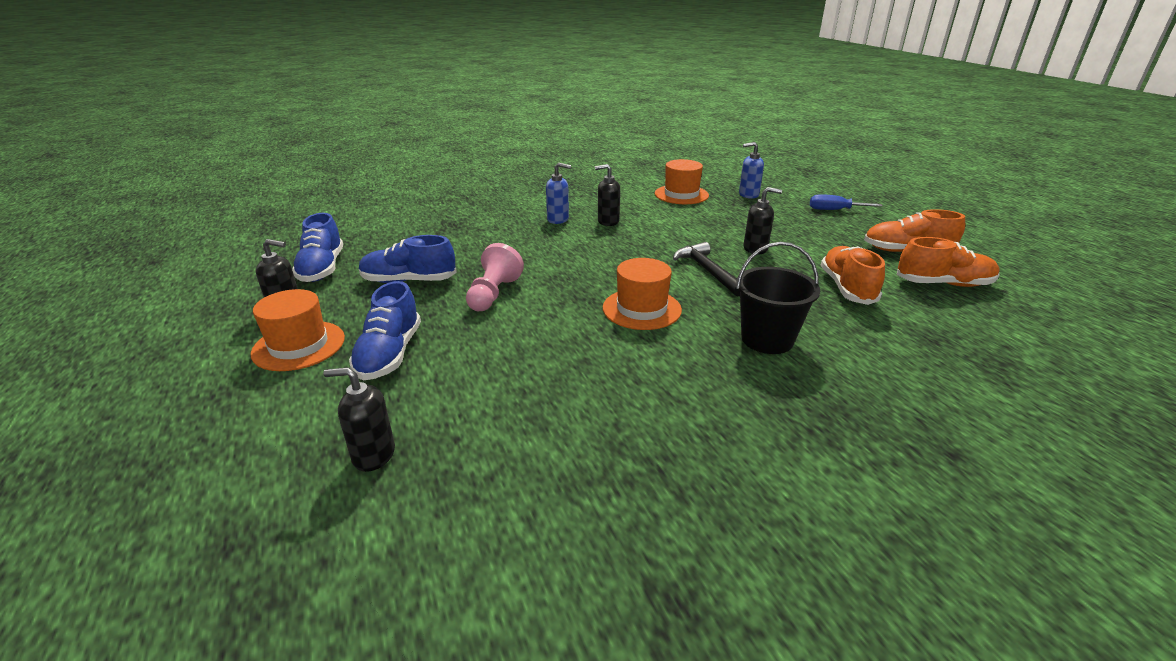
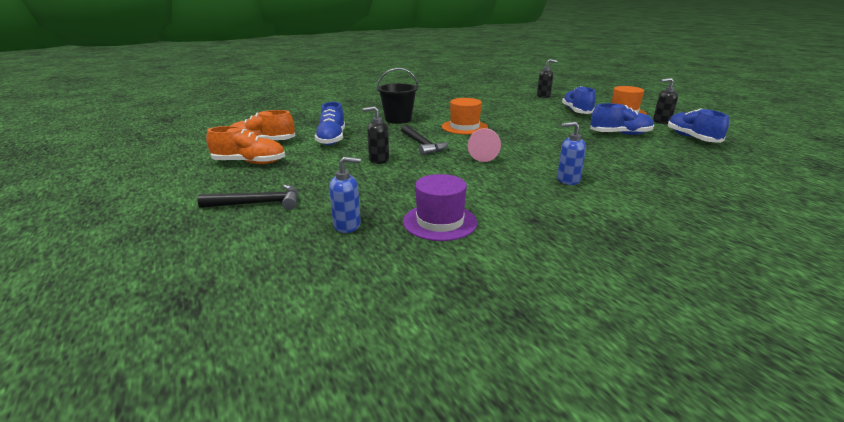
camera: 175 degrees right, 5 degrees down
pink pawn [466,243,524,311] -> pink pawn moved to [468,128,501,162]
black soap dispenser [595,164,620,226] -> none
orange hat [655,159,709,204] -> purple hat [403,174,477,241]
blue screwdriver [810,194,882,210] -> black hammer [197,185,298,210]
orange shoe [821,246,885,305] -> blue shoe [315,102,345,145]

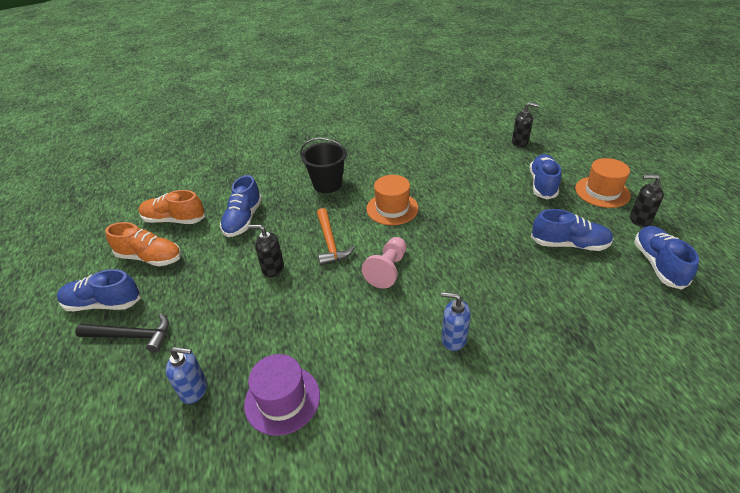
camera: 15 degrees right, 15 degrees up
black hammer [401,125,448,155] -> orange hammer [317,208,354,266]
none -> blue shoe [57,269,141,311]

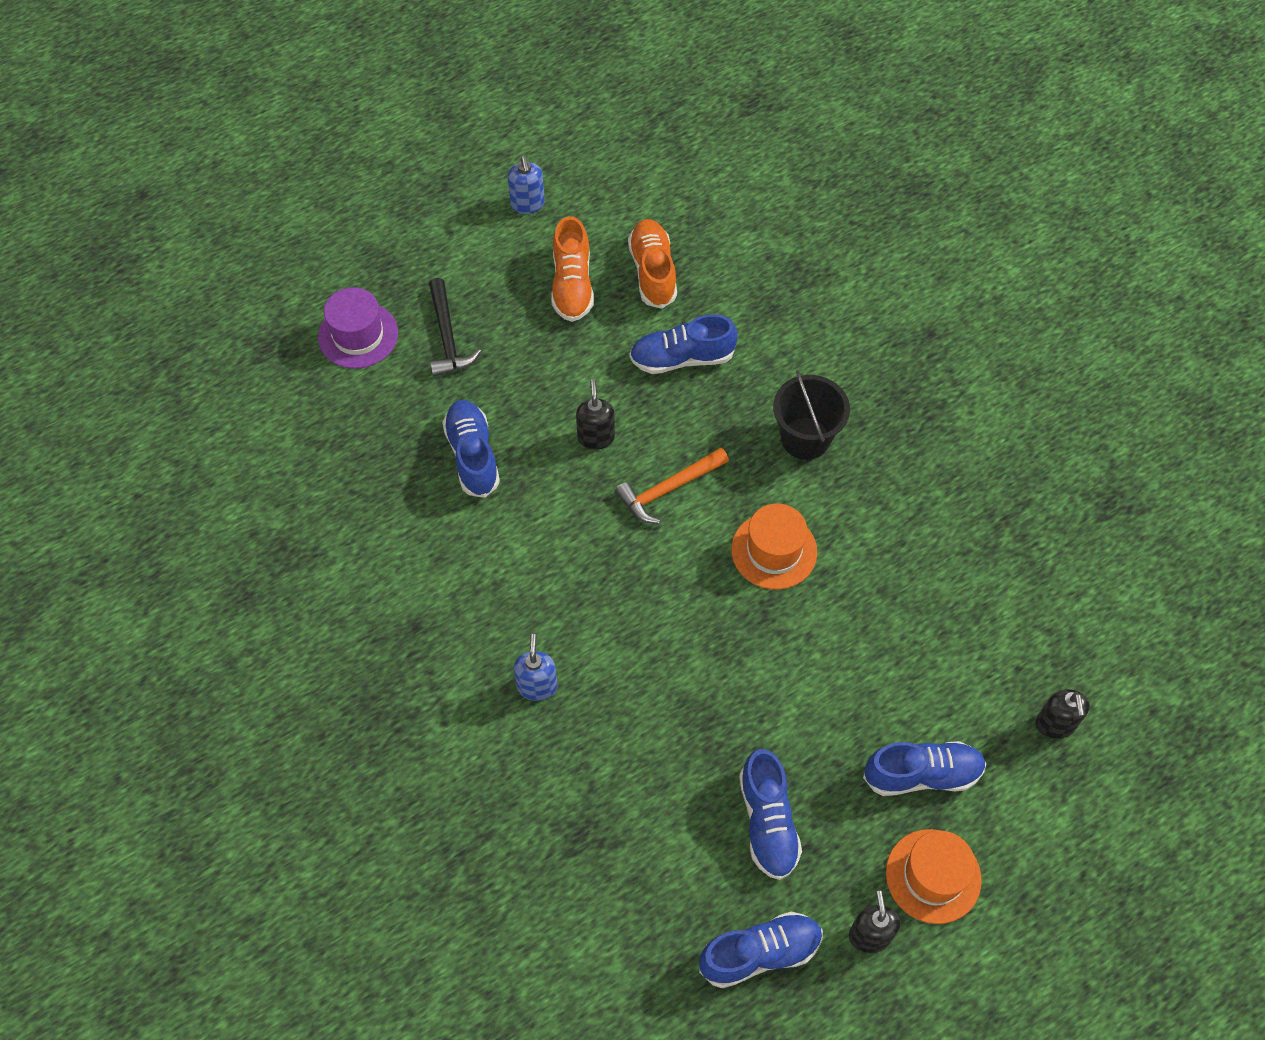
camera: 70 degrees right, 20 degrees up
blue shoe [57,269,141,311] -> blue shoe moved to [442,400,500,498]
blue soap dispenser [166,347,207,404] -> blue soap dispenser moved to [508,156,545,214]
purple hat [244,354,320,436] -> purple hat moved to [318,287,398,369]
pink pawn [362,237,407,289] -> none

